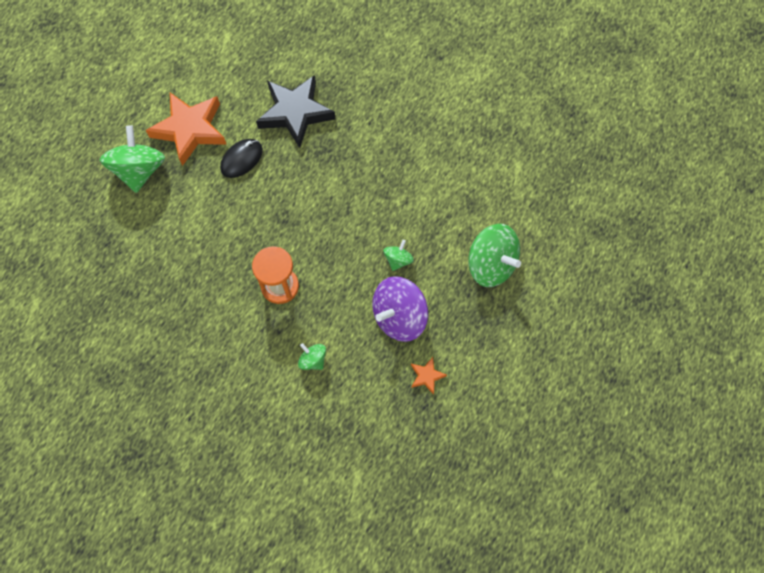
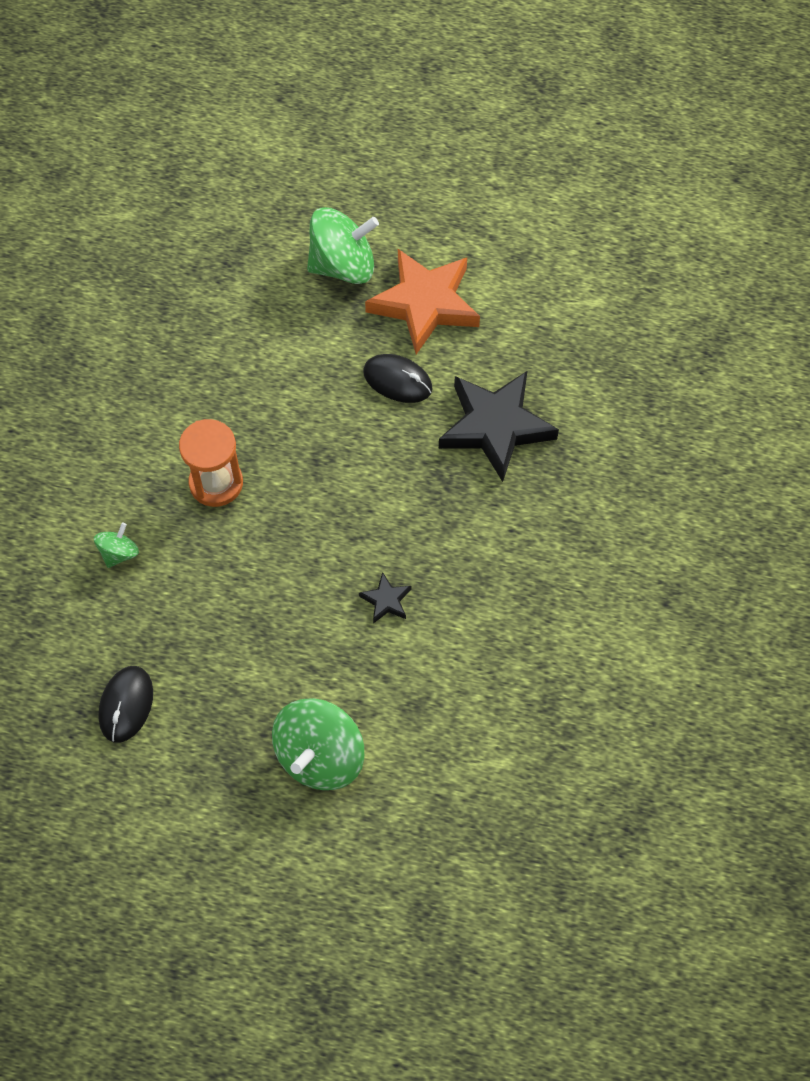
camera: 75 degrees right, 5 degrees down
purple spinning top [372,276,428,342] -> none
green spinning top [384,240,414,271] -> none
orange star [411,357,447,395] -> black mouse [98,666,153,743]
none -> black star [359,572,412,624]

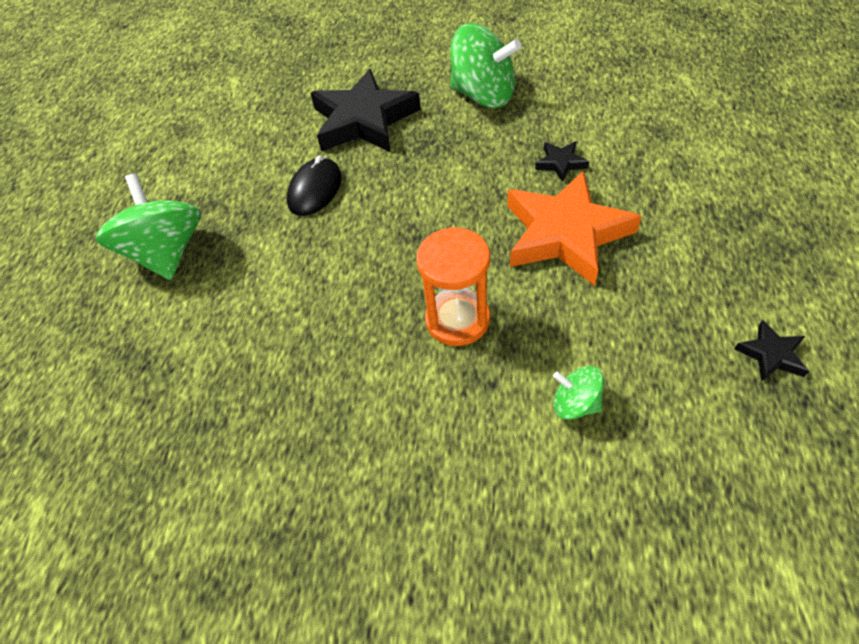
camera: 90 degrees left, 10 degrees down
black mouse [98,666,153,743] -> black star [735,320,809,382]
green spinning top [272,698,364,790] -> green spinning top moved to [450,24,521,108]
orange star [365,249,480,354] -> orange star moved to [507,171,642,286]

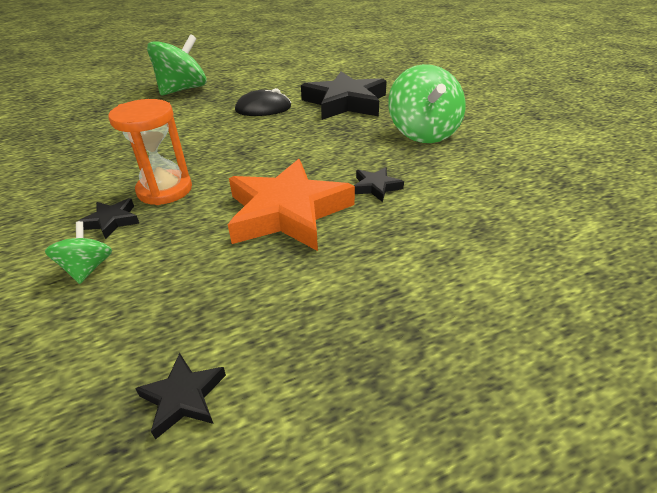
camera: 55 degrees right, 15 degrees down
none -> black star [78,198,139,239]

